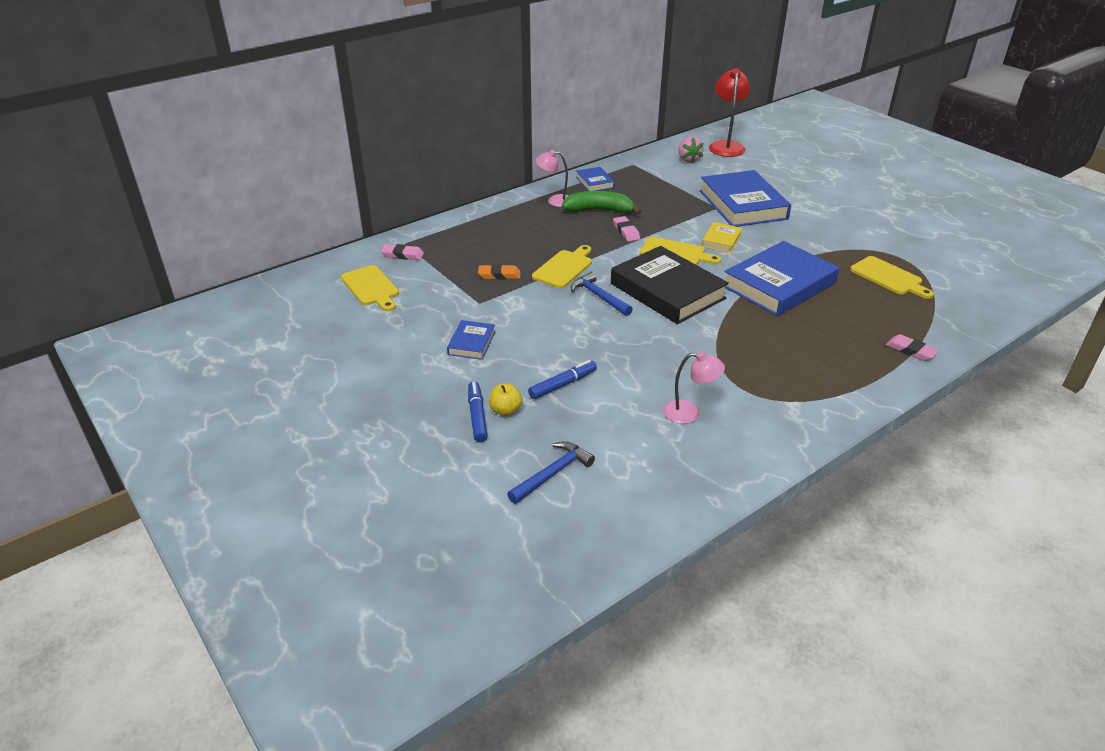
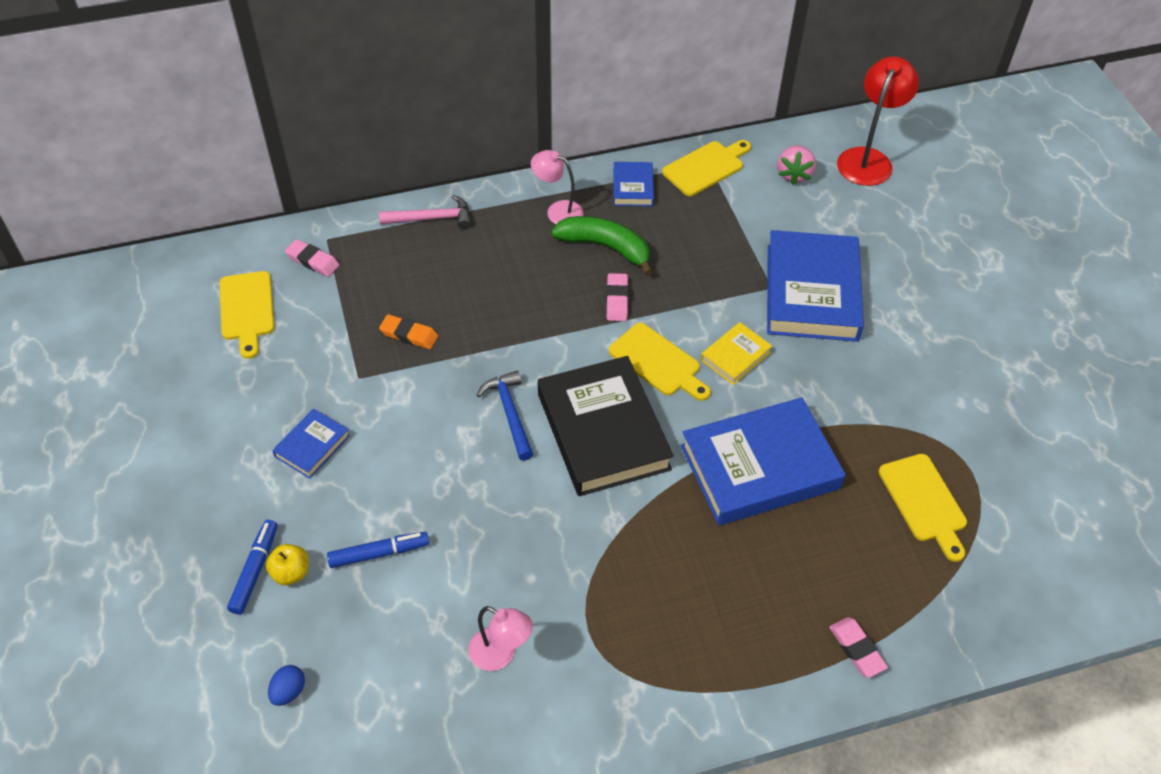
camera: 20 degrees right, 15 degrees up
blue hammer [507,442,595,504] -> blue egg [268,665,305,706]
yellow cutting board [532,245,592,288] -> yellow cutting board moved to [662,140,751,196]
none -> pink hammer [379,195,471,229]

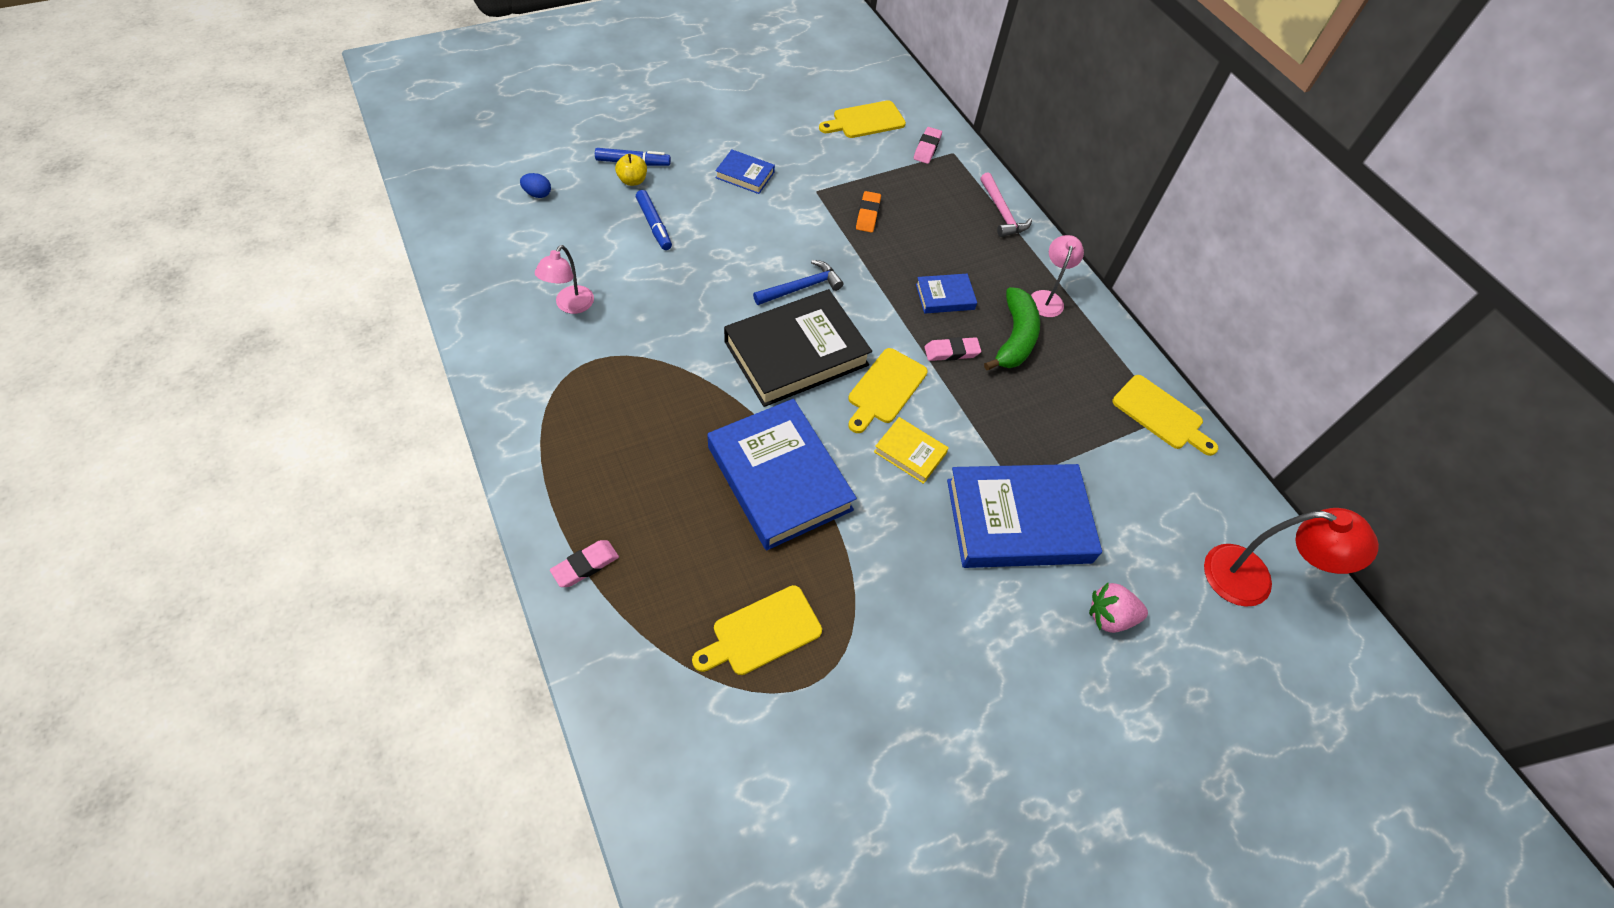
camera: 75 degrees right, 5 degrees up
blue book [613,162,654,206] -> blue book moved to [916,274,977,313]
pink strawberry [777,145,816,185] -> pink strawberry moved to [1089,583,1148,633]

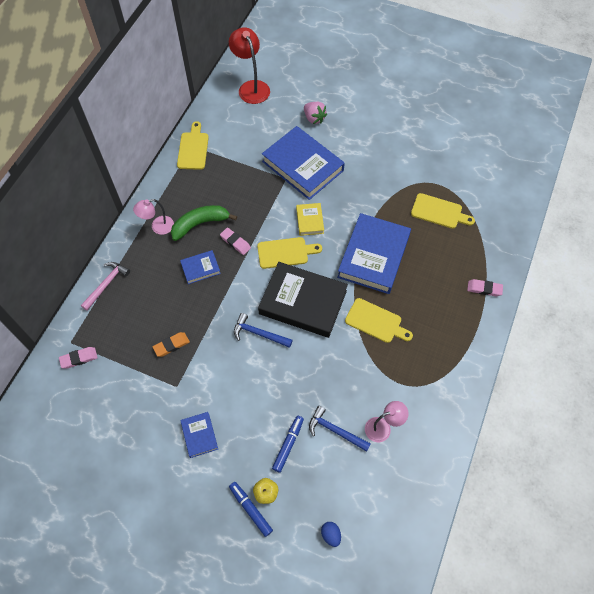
camera: 125 degrees left, 5 degrees up
yellow cutting board [819,100,906,138] -> yellow cutting board moved to [345,298,413,343]
blue book [916,274,977,313] -> blue book turned 60 degrees counterclockwise [180,250,221,284]
none -> blue hammer [309,406,371,452]

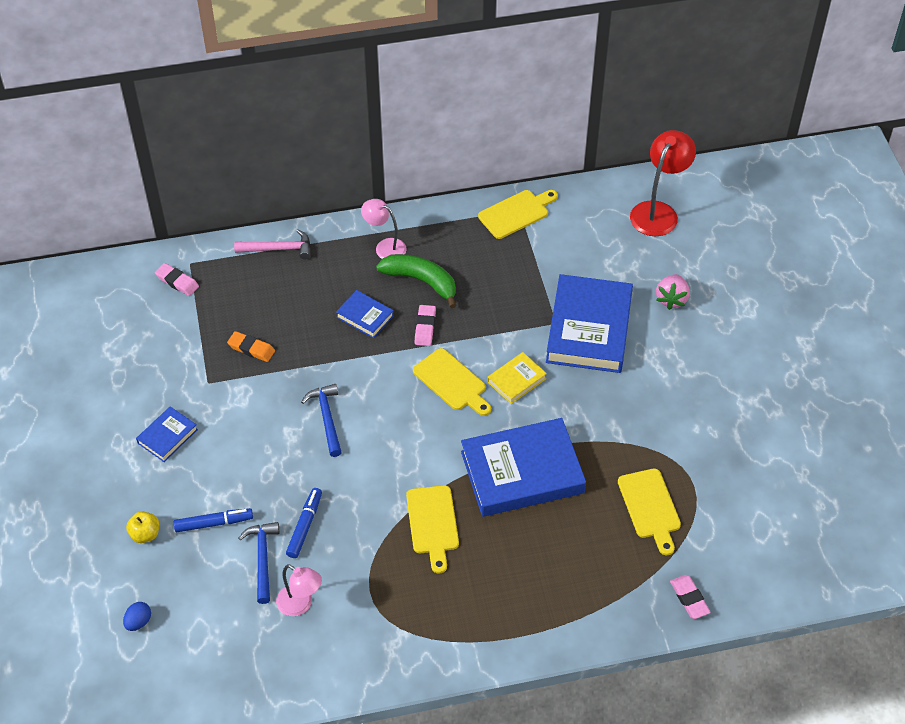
camera: 55 degrees right, 10 degrees down
blue marker [229,482,273,537] -> blue marker moved to [286,488,322,558]
black book [258,262,348,338] -> none
pink eraser [467,279,503,296] -> pink eraser moved to [670,575,711,619]

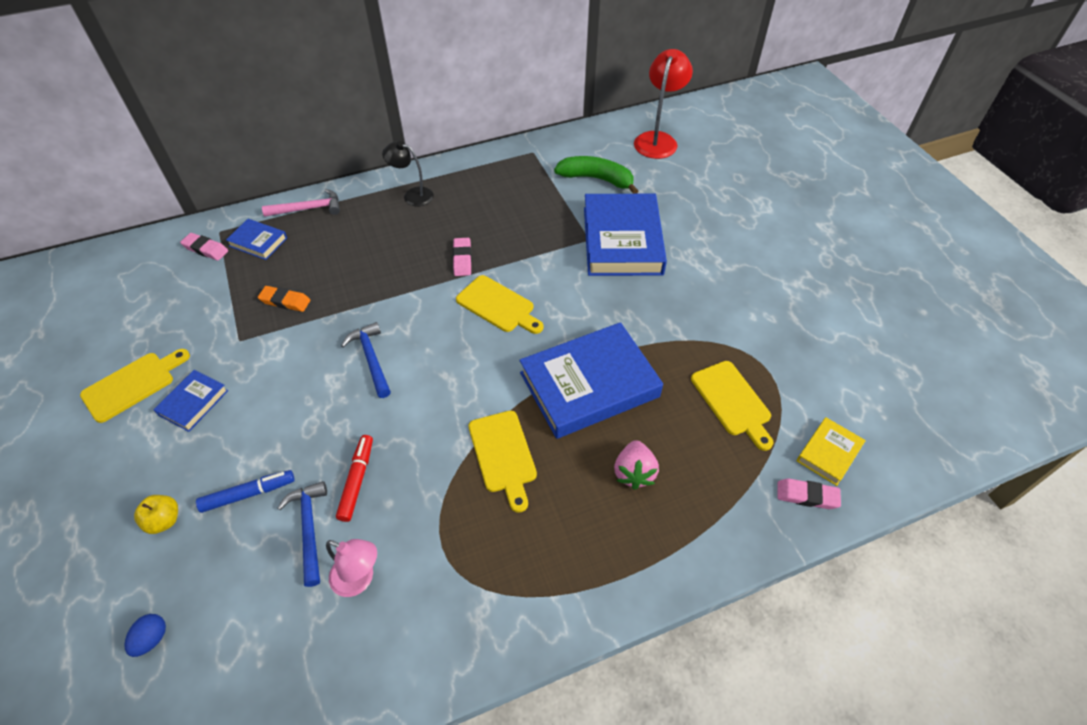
camera: 10 degrees left, 0 degrees up
blue marker [286,488,322,558] -> red marker [336,435,373,522]
blue book [336,290,394,338] -> blue book moved to [226,219,287,260]
pink lamp [361,199,407,259] -> black lamp [382,141,434,207]
green banana [376,254,457,308] -> green banana moved to [554,156,638,194]
yellow cutting board [478,190,558,239] -> yellow cutting board moved to [80,349,190,423]
yellow book [487,352,547,404] -> yellow book moved to [797,417,866,486]
pink strawberry [656,274,690,310] -> pink strawberry moved to [614,440,659,490]
pink eraser [670,575,711,619] -> pink eraser turned 45 degrees counterclockwise [777,478,841,509]

